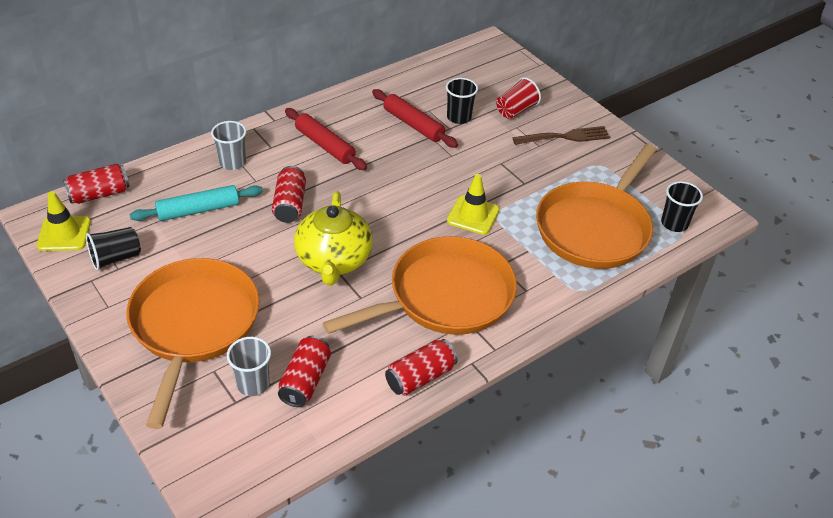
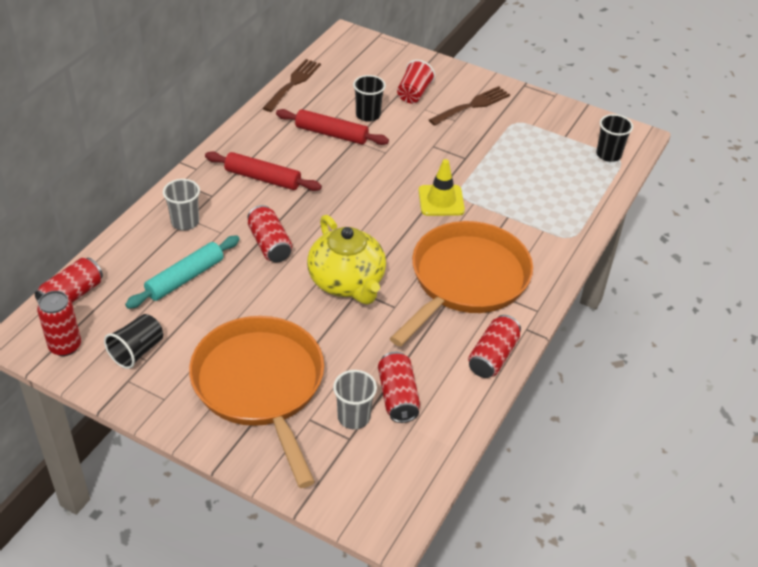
camera: 25 degrees left, 0 degrees up
yellow traffic cone [37,191,91,251] -> red can [37,291,81,356]
orange pan [536,144,656,269] -> none
none -> brown fork [263,59,321,112]

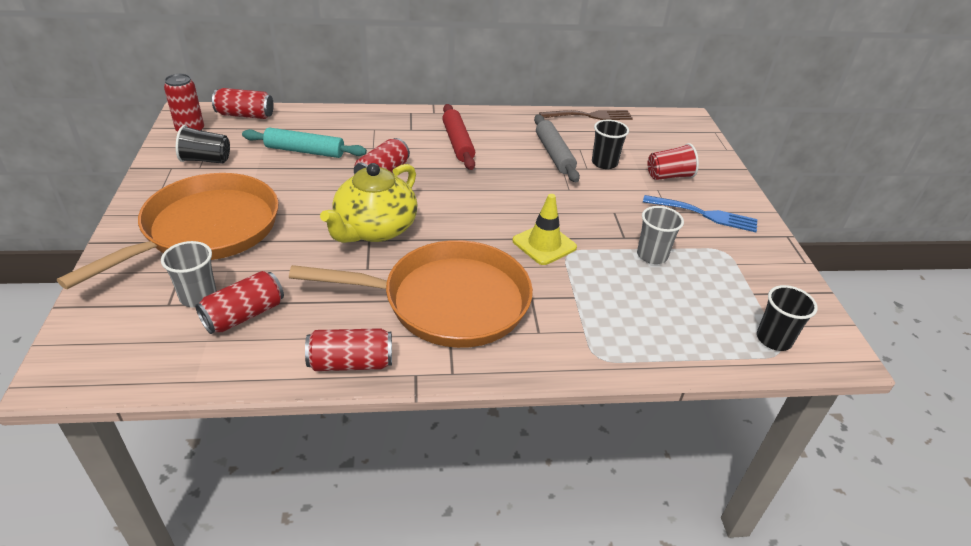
camera: 55 degrees right, 5 degrees down
grey cup [163,179,200,230] -> grey cup moved to [637,206,684,264]
red rolling pin [276,109,389,145] -> grey rolling pin [534,115,580,182]
brown fork [429,86,510,126] -> blue fork [643,195,757,232]

